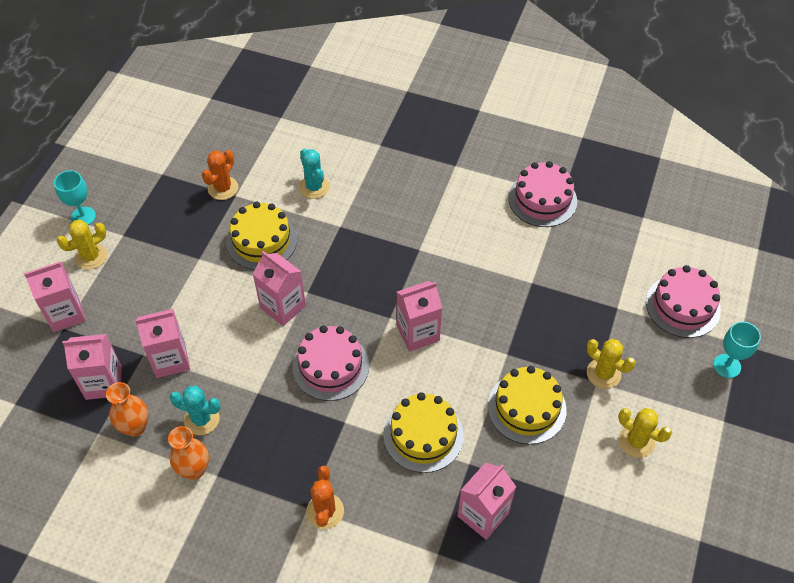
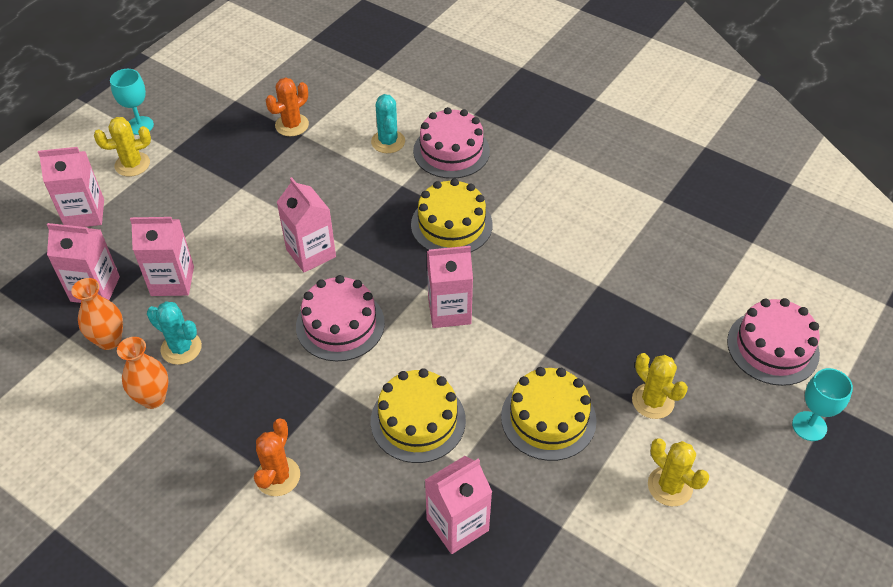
camera: 15 degrees right, 5 degrees down
yellow cake [226,202,297,270] -> yellow cake moved to [411,179,493,252]
pink cake [508,161,577,227] -> pink cake moved to [413,107,490,179]

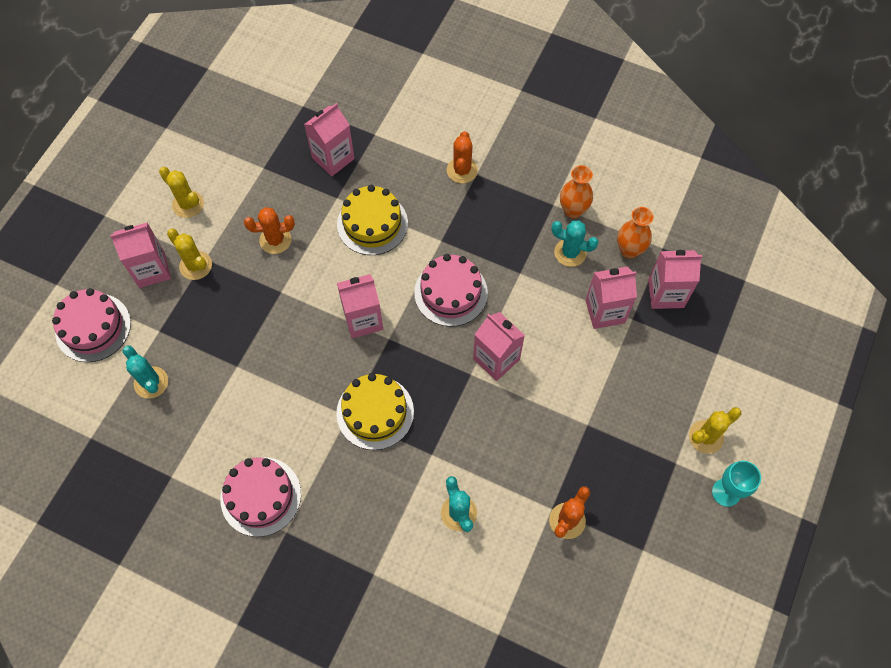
camera: 170 degrees right, 15 degrees up
pink carton [38,147,104,227] -> pink carton moved to [110,222,171,288]
pink cake [413,107,490,179] -> pink cake moved to [220,457,301,537]
yellow cake [501,367,597,461] -> orange cactus [244,207,295,254]
turquoise goblet [792,368,853,441] -> none
none -> turquoise cactus [123,345,168,399]

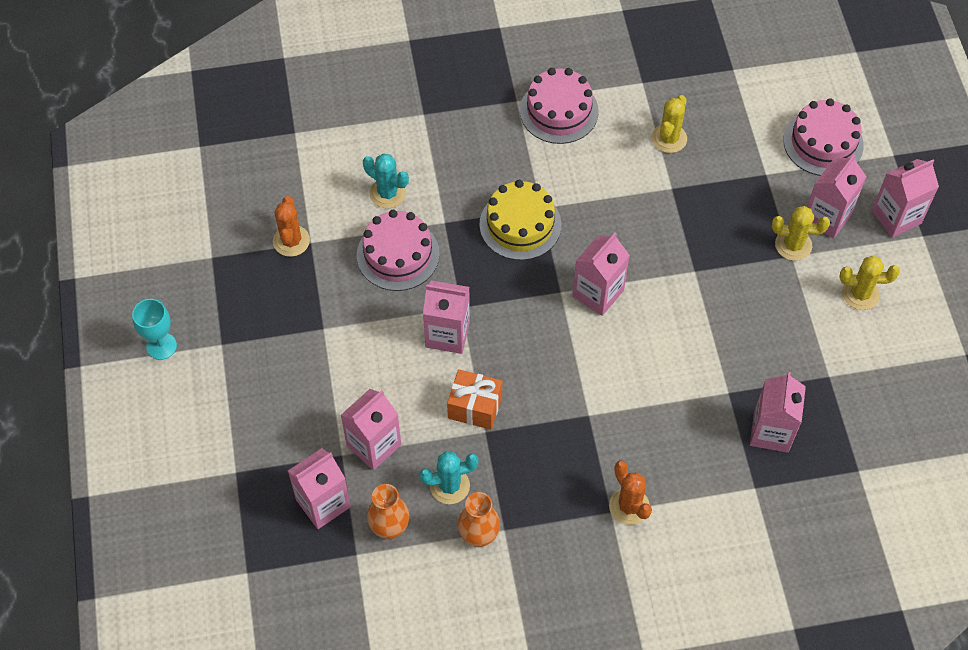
camera: 145 degrees right, 5 degrees down
turquoise cactus [123,345,168,399] -> none
orange cactus [244,207,295,254] -> none
yellow cake [337,185,408,255] -> none
pink cake [414,254,488,327] -> pink cake moved to [357,210,440,291]
yellow cactus [689,407,741,454] -> yellow cactus moved to [652,95,687,153]
none -> orange gift [447,369,502,430]
none -> pink carton [872,159,939,238]

